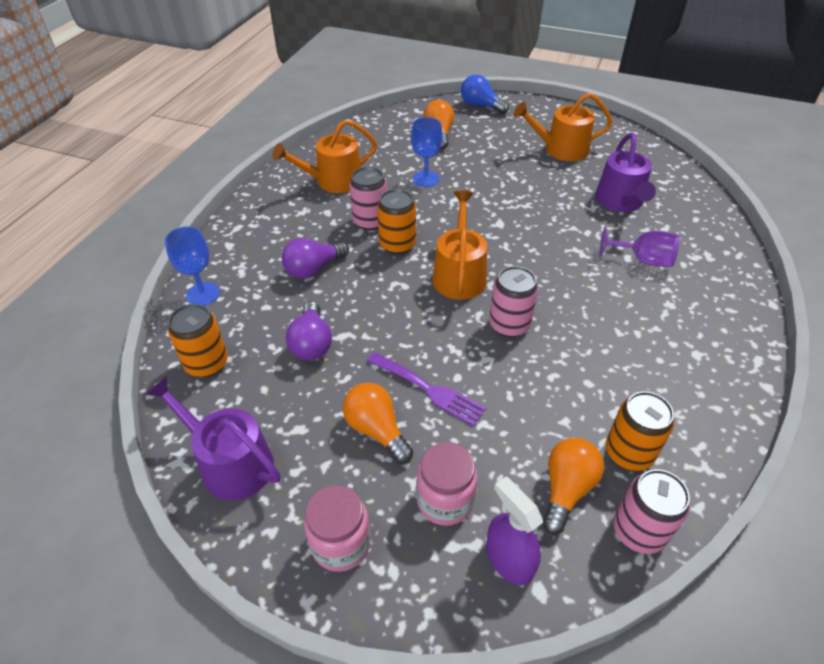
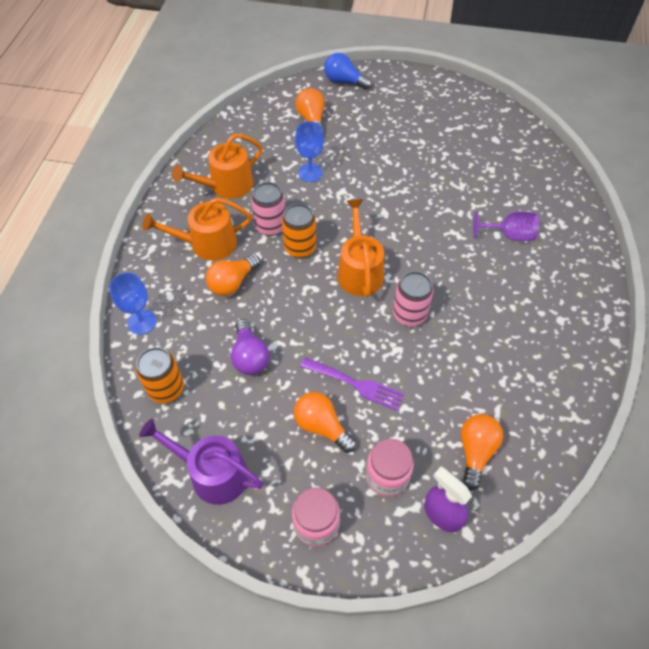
camera: 10 degrees left, 10 degrees up
purple light bulb [282,238,349,279] -> orange light bulb [206,254,260,296]
orange watering can [513,93,613,161] -> orange watering can moved to [142,197,252,261]
purple watering can [595,133,656,212] -> none
orange can [606,391,674,471] -> none
pink can [613,469,690,554] -> none

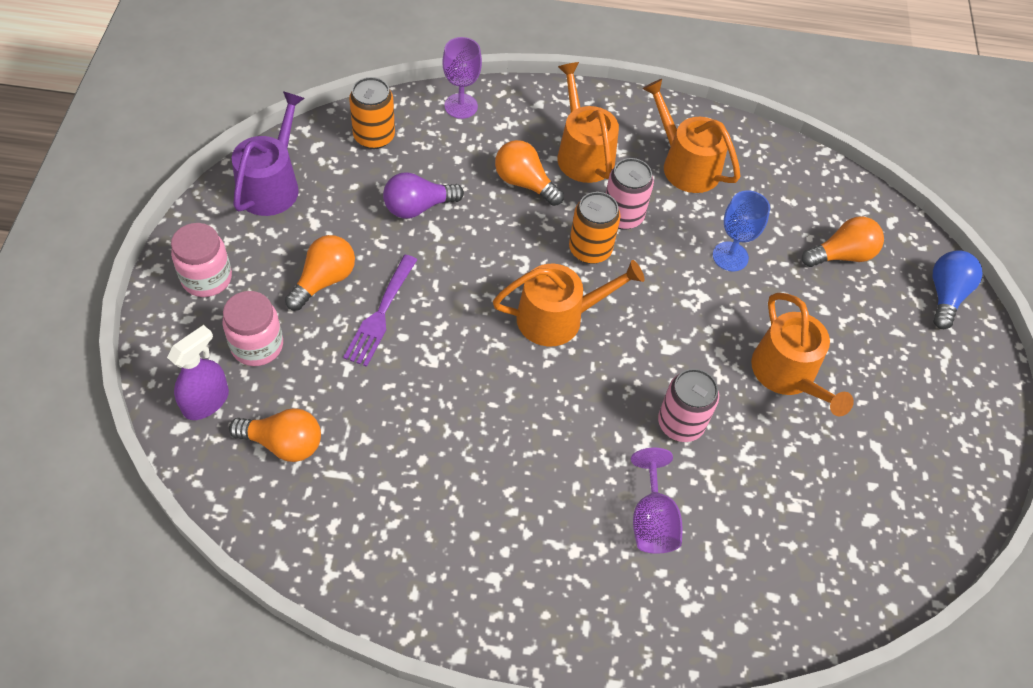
camera: 80 degrees right, 0 degrees up
blue goblet [109,272,157,335] -> purple goblet [442,37,482,119]
pink can [393,271,433,326] -> pink can moved to [658,369,719,442]
none -> orange watering can [751,293,854,416]

